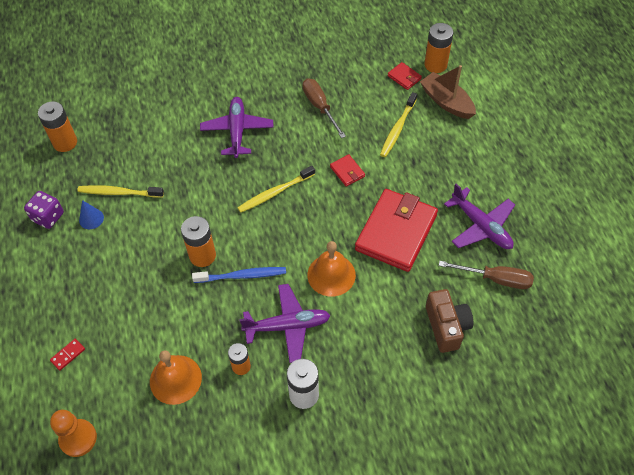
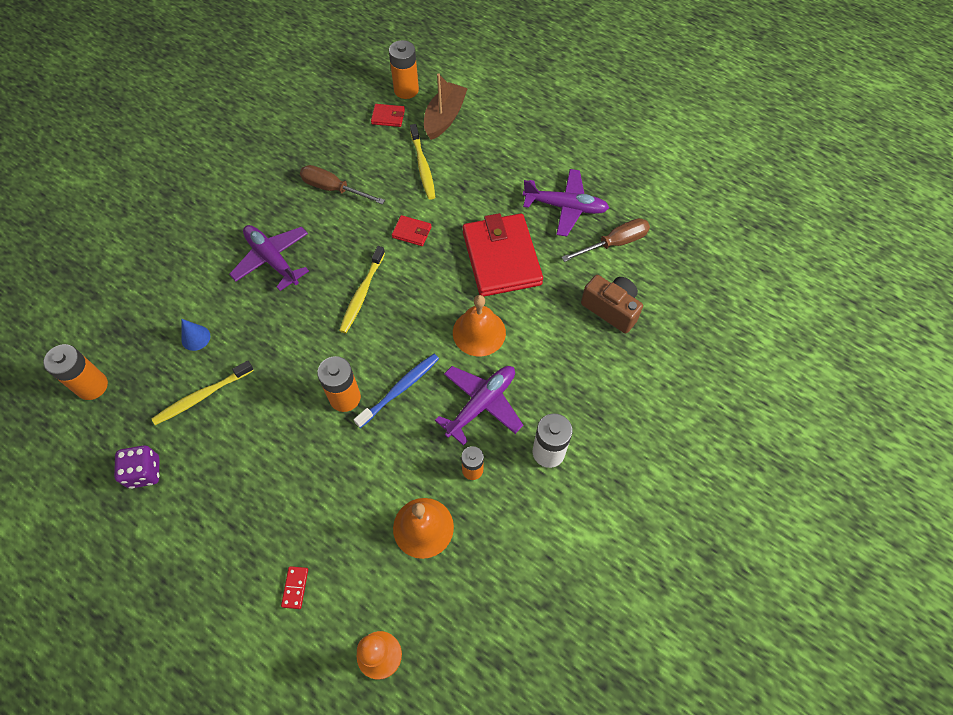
camera: 40 degrees left, 5 degrees up
blue cone [79,200,104,229] -> blue cone moved to [181,319,210,351]
brown boat [420,65,476,119] -> brown boat turned 105 degrees clockwise [424,74,468,140]

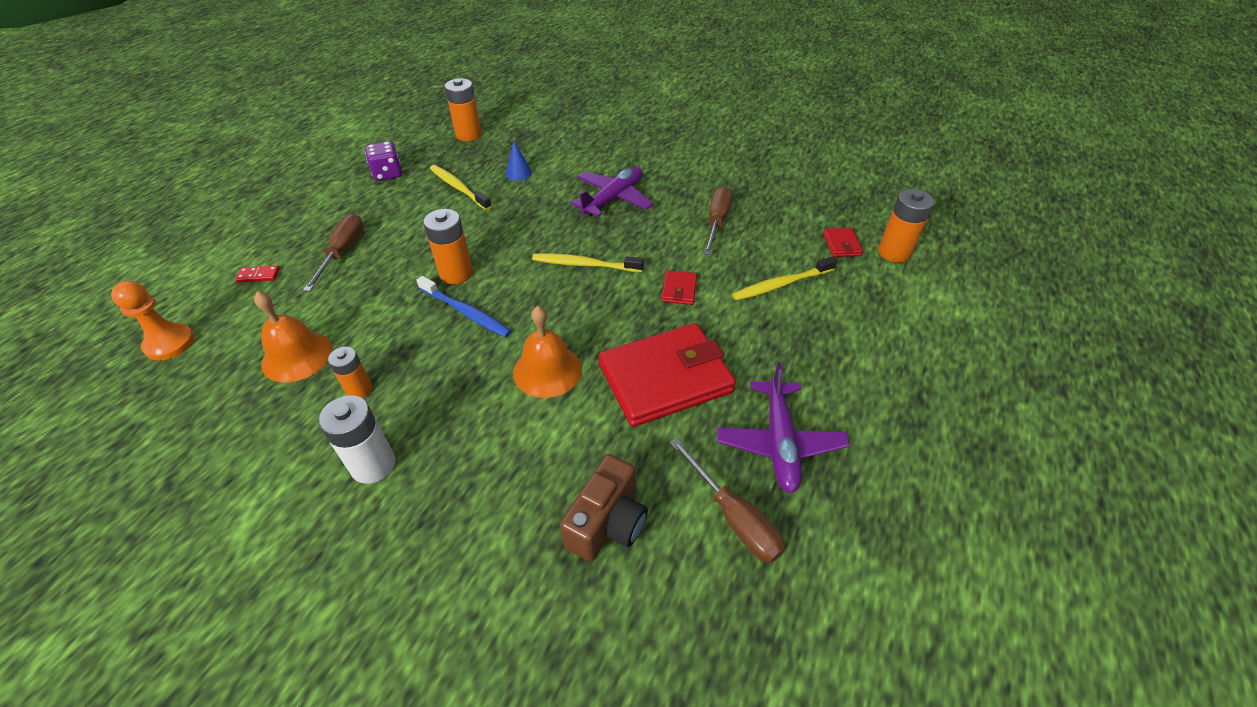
camera: 80 degrees right, 15 degrees down
brown boat [424,74,468,140] -> none
purple plane [435,366,523,446] -> none
none -> brown screwdriver [303,214,364,292]

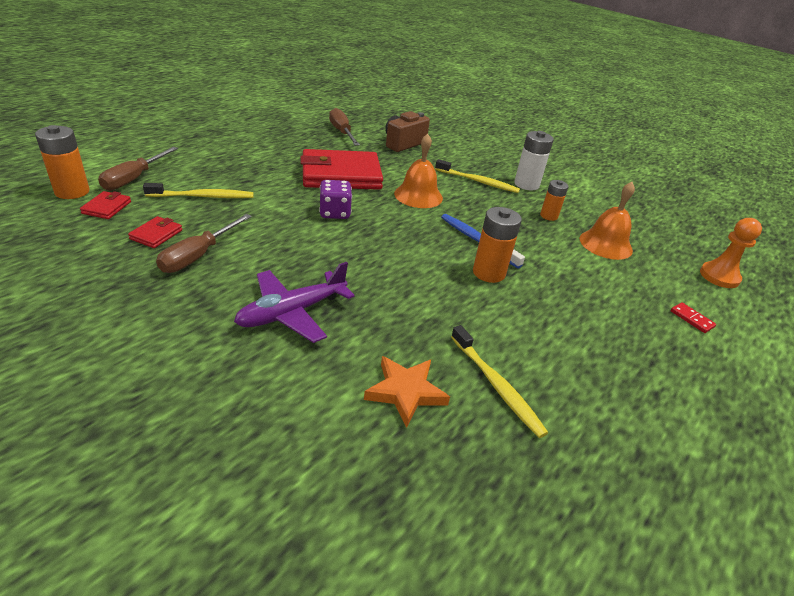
camera: 170 degrees left, 10 degrees down
red domino [235,265,280,282] -> red domino turned 45 degrees clockwise [671,302,716,333]
brown screwdriver [303,214,364,292] -> brown screwdriver moved to [98,147,178,191]
purple dice [365,141,402,181] -> purple dice moved to [319,180,352,219]
orange battery [445,78,482,141] -> none
blue cone [506,141,532,181] -> orange star [364,356,450,428]
yellow toothbrush [532,253,644,272] -> yellow toothbrush moved to [435,159,520,193]
red wallet [661,270,697,305] -> red wallet moved to [128,216,182,248]
purple plane [717,362,850,494] -> none

